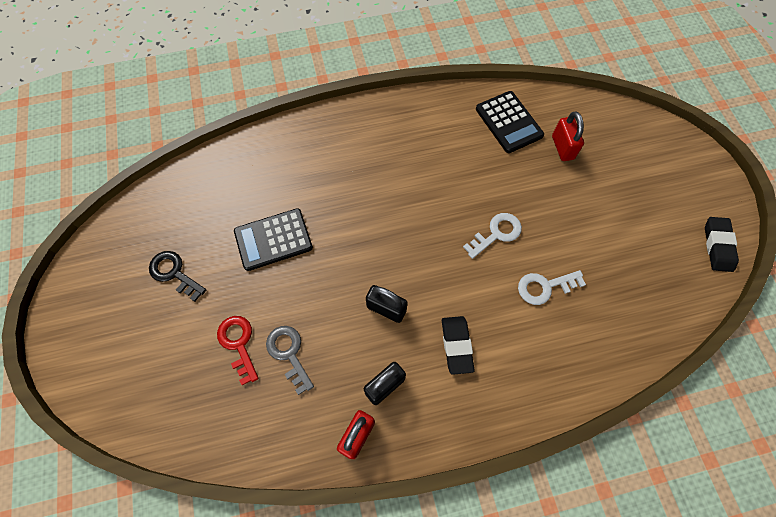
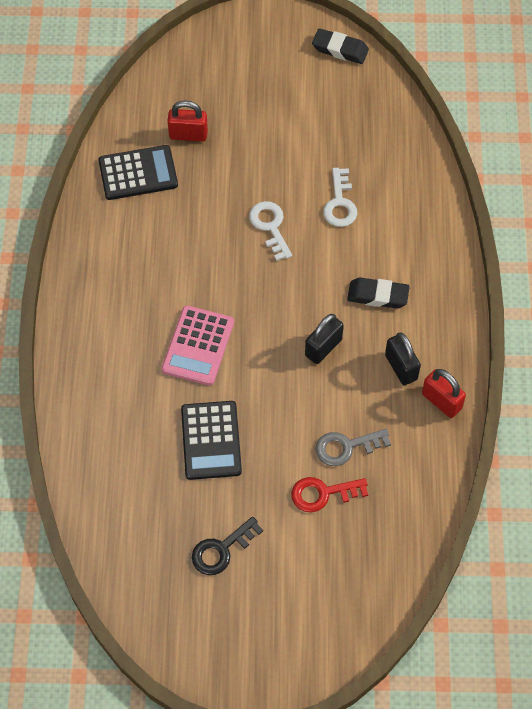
camera: 75 degrees left, 5 degrees down
none -> pink calculator [162,306,234,385]

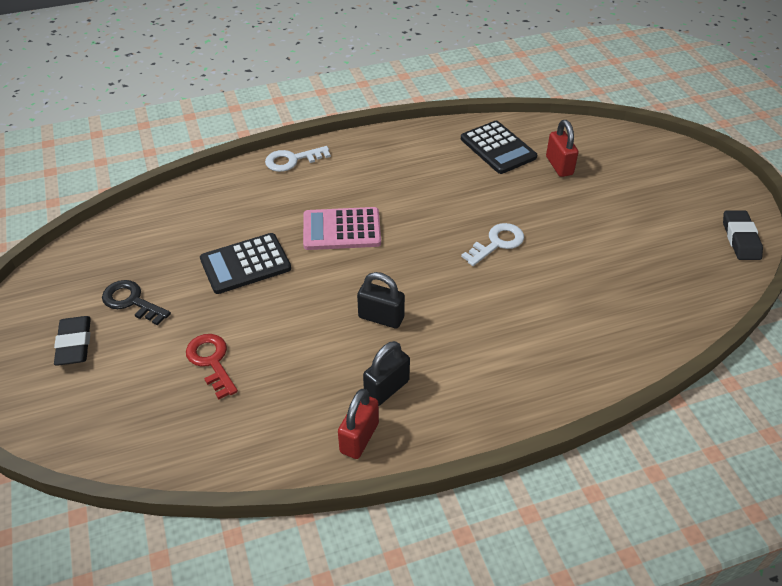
camera: 70 degrees right, 15 degrees down
grey key [315,429,391,466] -> none
white key [323,168,357,227] -> white key moved to [265,146,331,172]
black eraser [347,277,410,308] -> black eraser moved to [54,316,91,365]

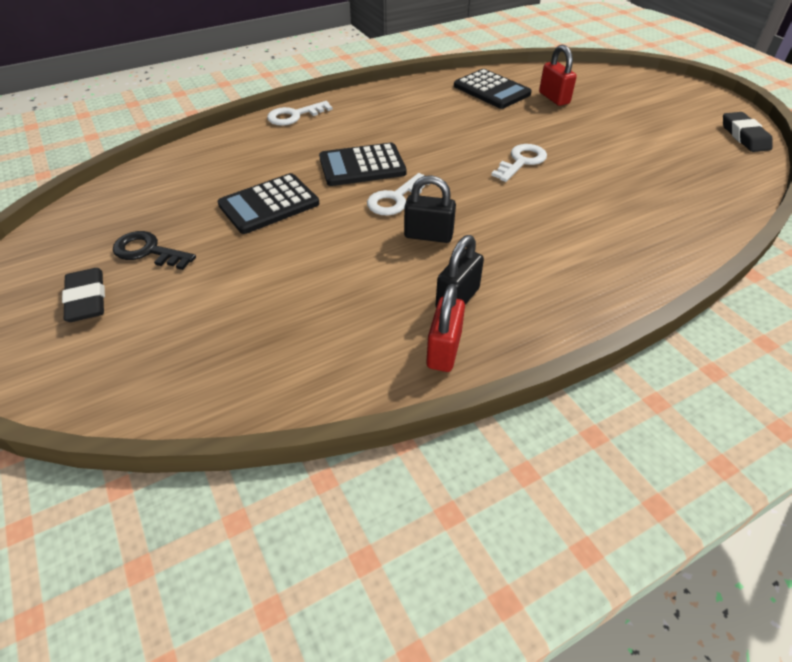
camera: 10 degrees left, 0 degrees up
red key [186,334,238,399] -> none
pink calculator [303,207,381,250] -> black calculator [319,143,407,186]
none -> white key [367,173,429,216]

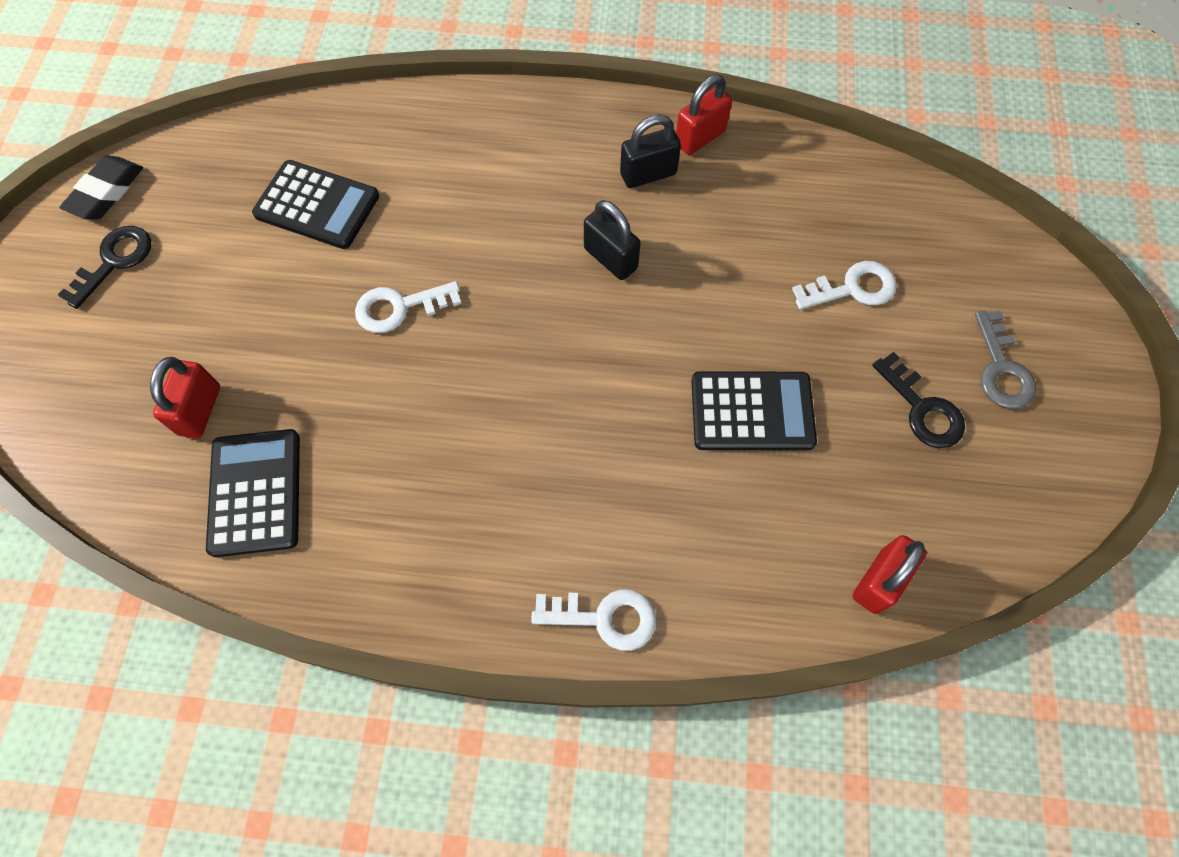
camera: 145 degrees left, 20 degrees up
black eraser [62,268,105,322] -> grey key [975,311,1036,409]
black calculator [319,143,407,186] -> black calculator moved to [252,160,379,249]
white key [367,173,429,216] -> white key moved to [792,261,897,309]
none -> black key [58,226,151,309]
none -> red padlock [852,535,927,614]

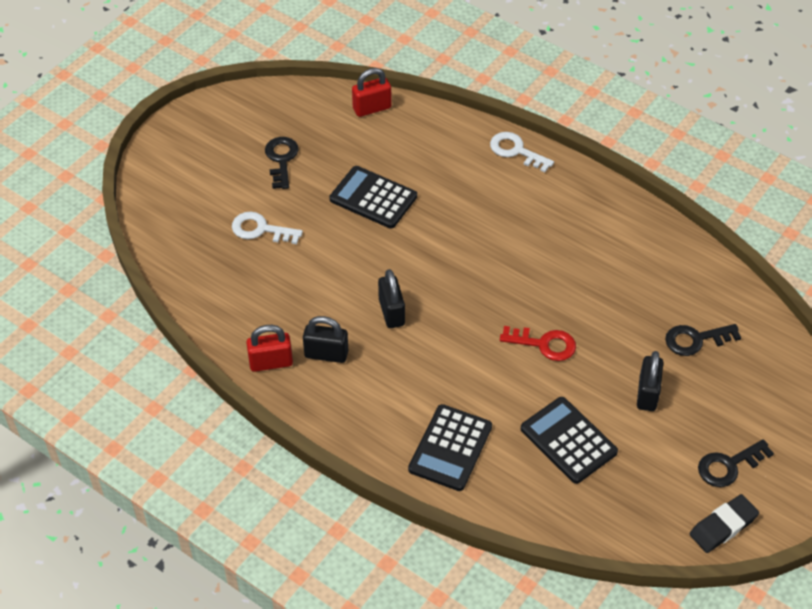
camera: 150 degrees left, 15 degrees down
red padlock [150,357,220,439] -> black key [665,324,741,356]
black calculator [206,429,300,557] -> black calculator moved to [408,404,492,491]
white key [355,281,461,333] -> red key [500,326,576,361]
grey key [975,311,1036,409] -> none
none -> black padlock [637,351,663,411]

